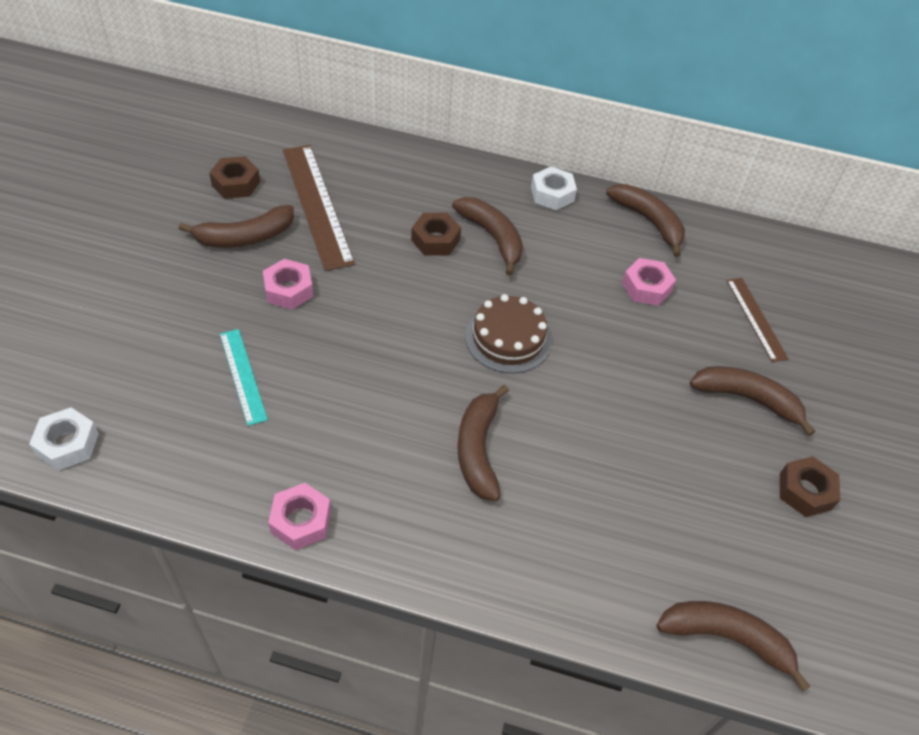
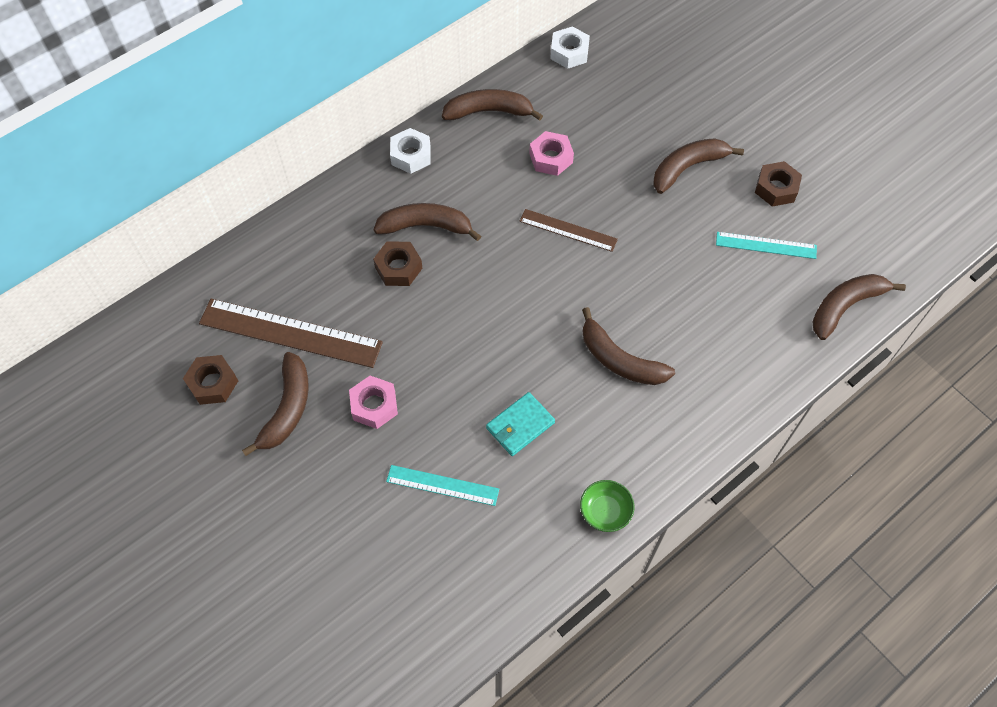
camera: 50 degrees left, 10 degrees up
white nut [29,408,99,471] -> white nut moved to [550,26,590,69]
pink nut [268,483,331,550] -> green bowl [580,480,634,532]
brown cake [465,294,552,373] -> none
brown ruler [726,278,789,362] -> brown ruler moved to [520,209,618,252]
none -> turquoise wallet [486,392,555,456]
none -> turquoise ruler [716,232,817,259]

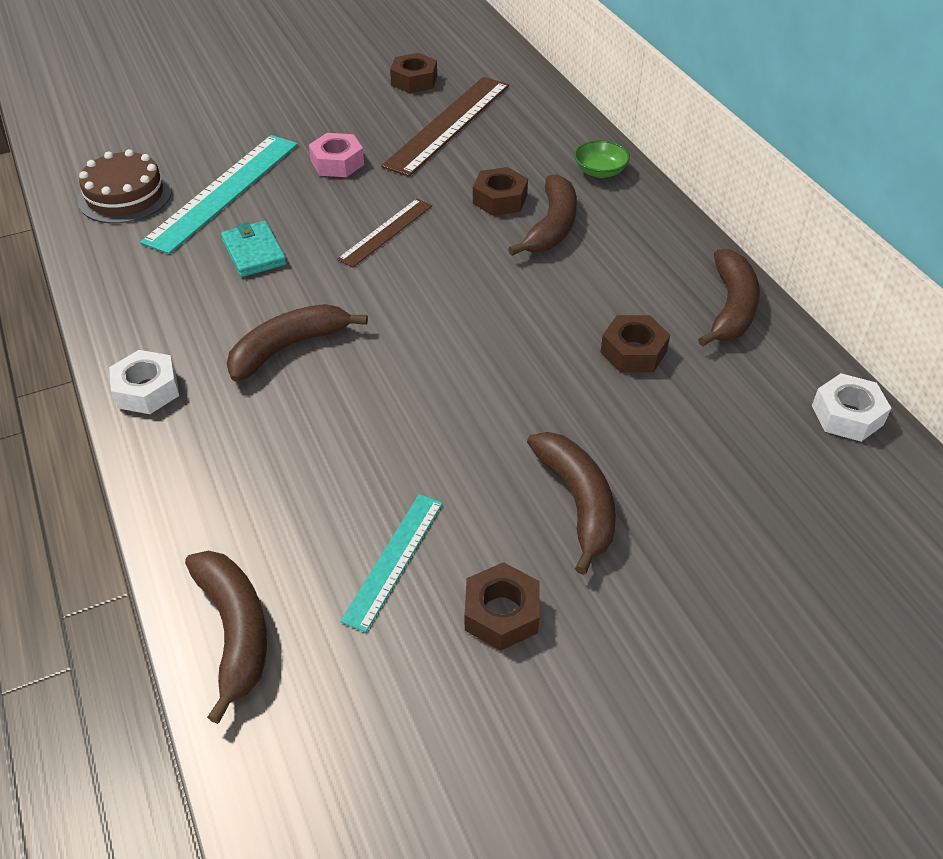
camera: 105 degrees right, 15 degrees down
brown banana [242,352,309,456] -> none
turquoise ruler [386,465,499,506] -> turquoise ruler [140,135,298,254], size x1.77
white nut [390,128,431,174] -> white nut moved to [109,350,179,414]
brown ruler [520,209,618,252] -> brown ruler moved to [337,199,432,267]
pink nut [529,131,574,176] -> brown nut [601,315,670,372]
green bowl [580,480,634,532] -> green bowl moved to [574,140,630,178]
none -> brown cake [78,149,172,224]

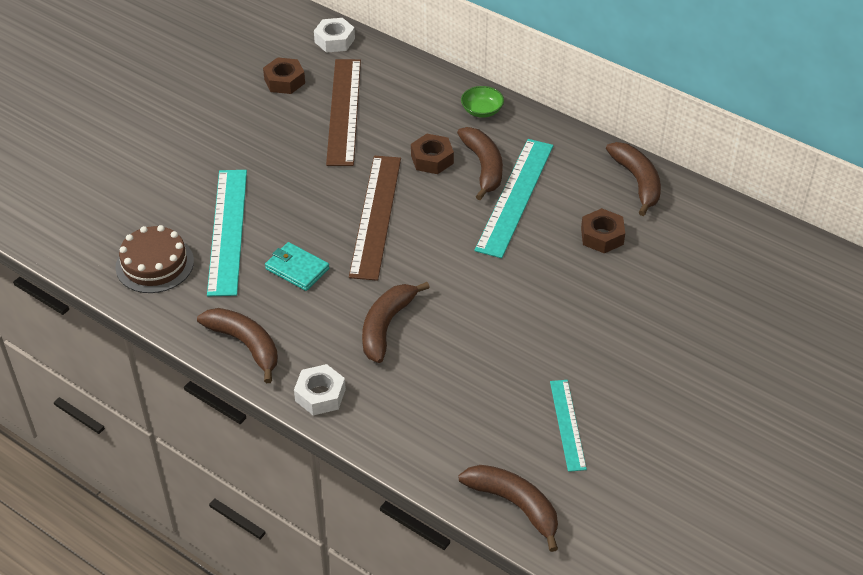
camera: 30 degrees left, 0 degrees up
pink nut [309,133,364,177] -> none
brown ruler [337,199,432,267] -> brown ruler [349,156,401,281], size x1.77
brown nut [465,562,539,651] -> none
brown banana [527,432,616,575] -> brown banana moved to [197,308,278,383]
white nut [812,373,891,442] -> white nut moved to [314,18,355,53]
none -> turquoise ruler [474,139,553,258]

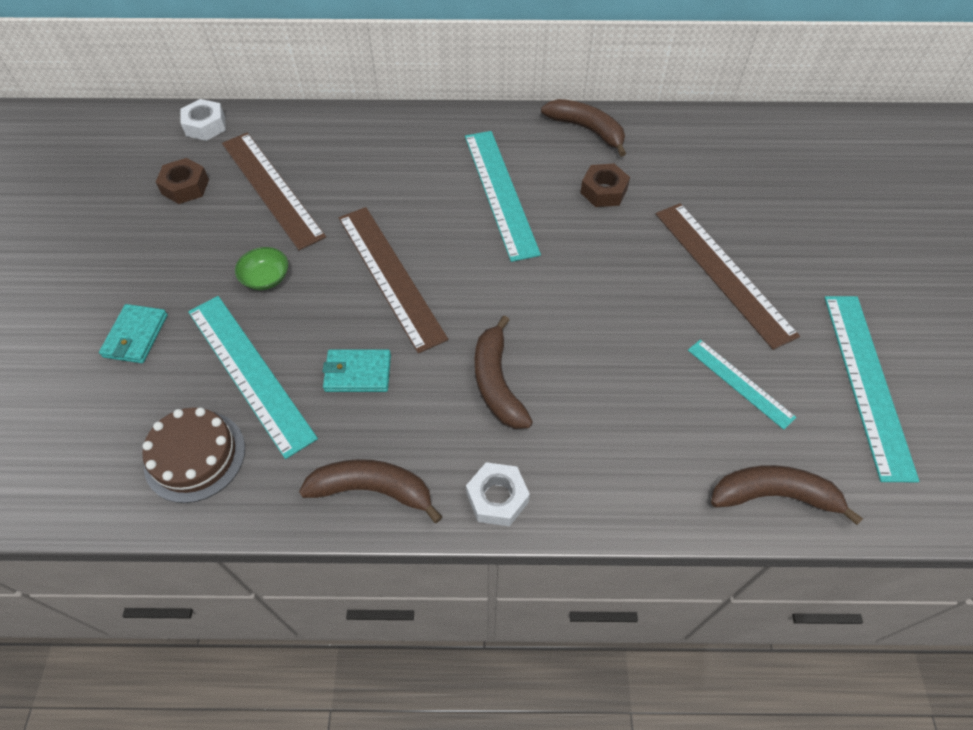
camera: 35 degrees left, 10 degrees up
brown nut [411,134,454,174] -> none
brown banana [457,127,503,200] -> none
green bowl [461,86,504,118] -> green bowl moved to [235,247,288,290]
none -> turquoise wallet [99,304,168,363]
none -> brown ruler [656,203,800,350]
none -> turquoise ruler [824,296,919,482]

